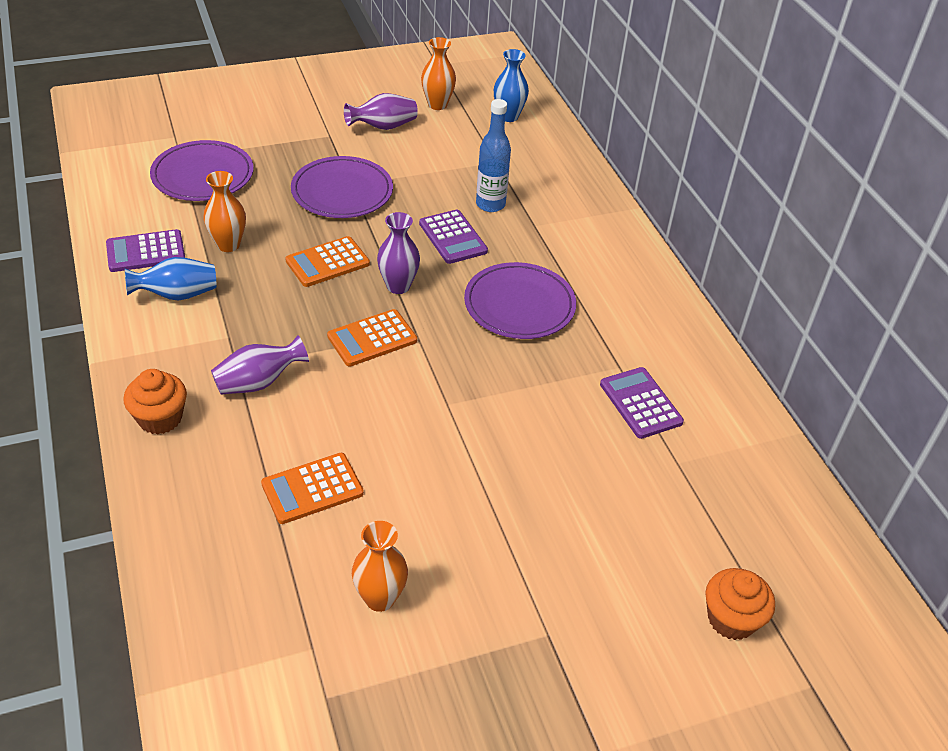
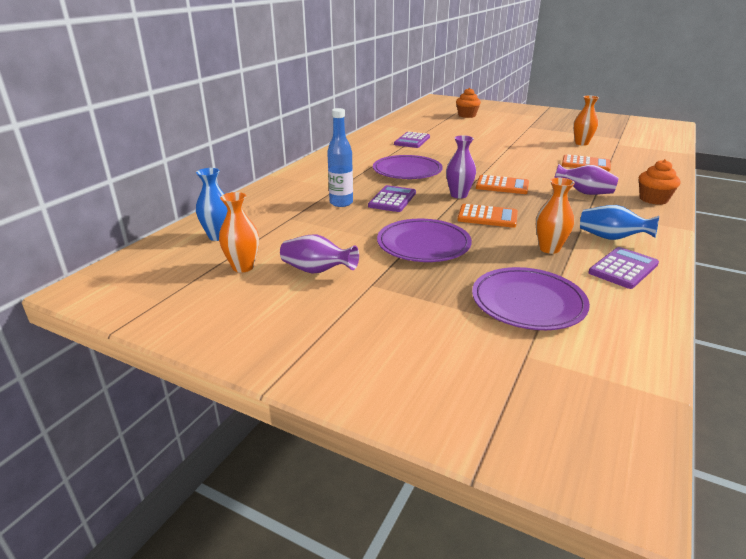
camera: 130 degrees left, 15 degrees down
purple calculator [106,229,185,272] -> purple calculator turned 75 degrees counterclockwise [588,247,659,289]

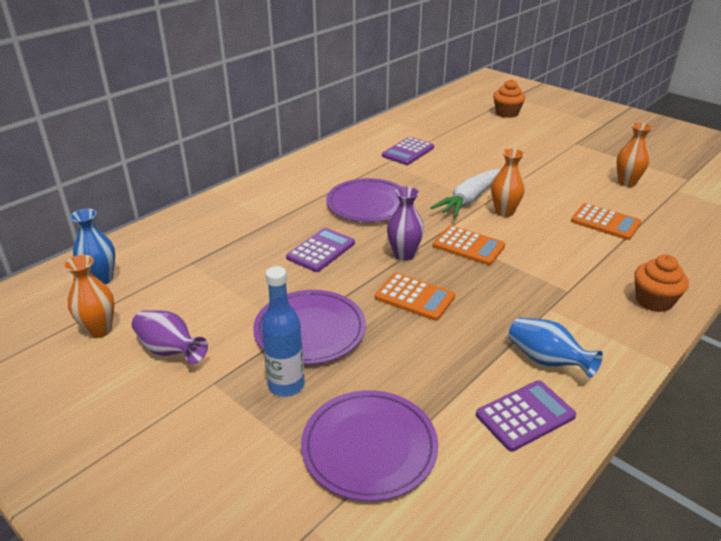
camera: 15 degrees right, 5 degrees up
blue bottle [327,108,353,207] -> blue bottle moved to [261,266,304,397]
orange vase [536,178,575,254] -> orange vase moved to [491,149,525,217]
purple vase [554,164,618,195] -> none
none -> white carrot [430,169,500,218]

